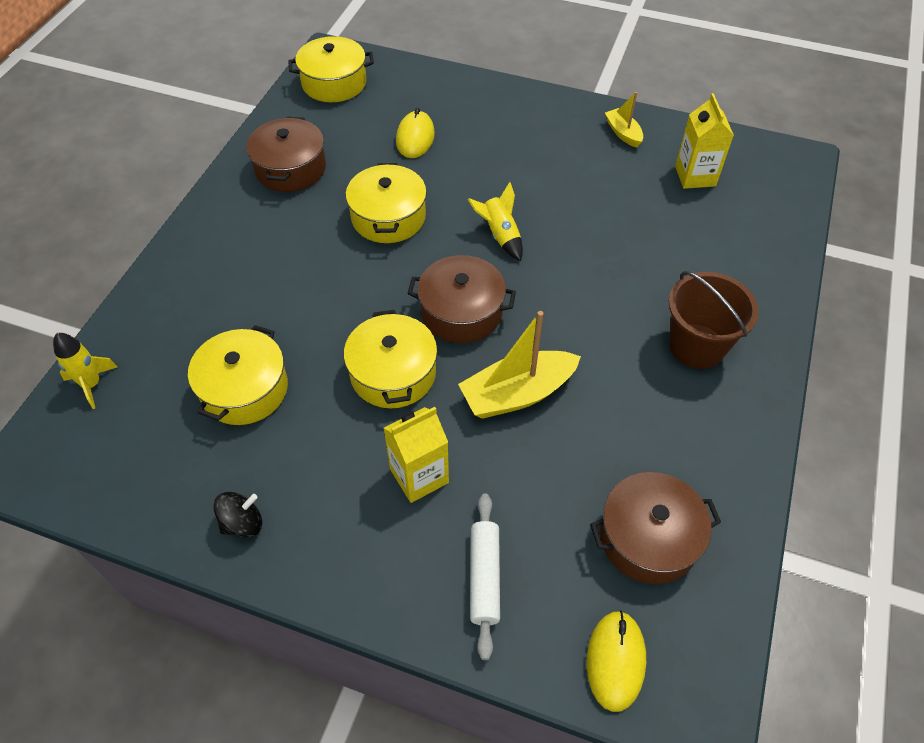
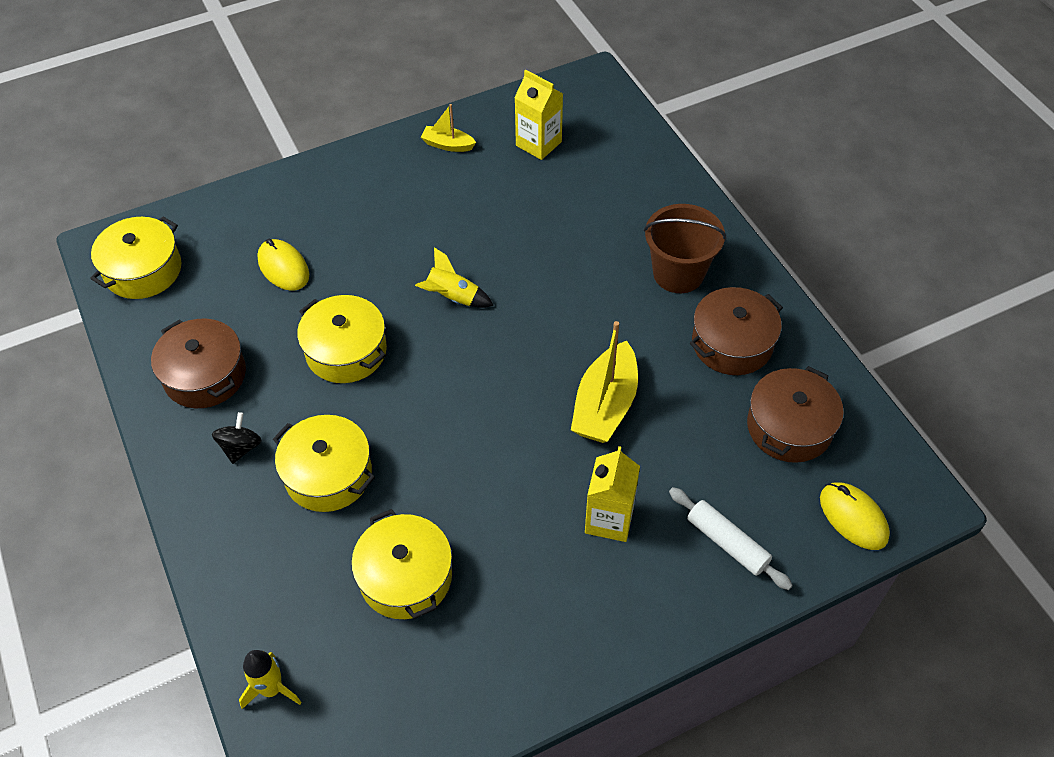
camera: 45 degrees left, 0 degrees up
black spinning top [213,492,262,538] -> black spinning top moved to [212,412,262,464]
yellow pot [344,310,437,408] -> yellow pot moved to [273,415,375,512]
brown pot [407,255,516,343] -> brown pot moved to [690,287,783,375]

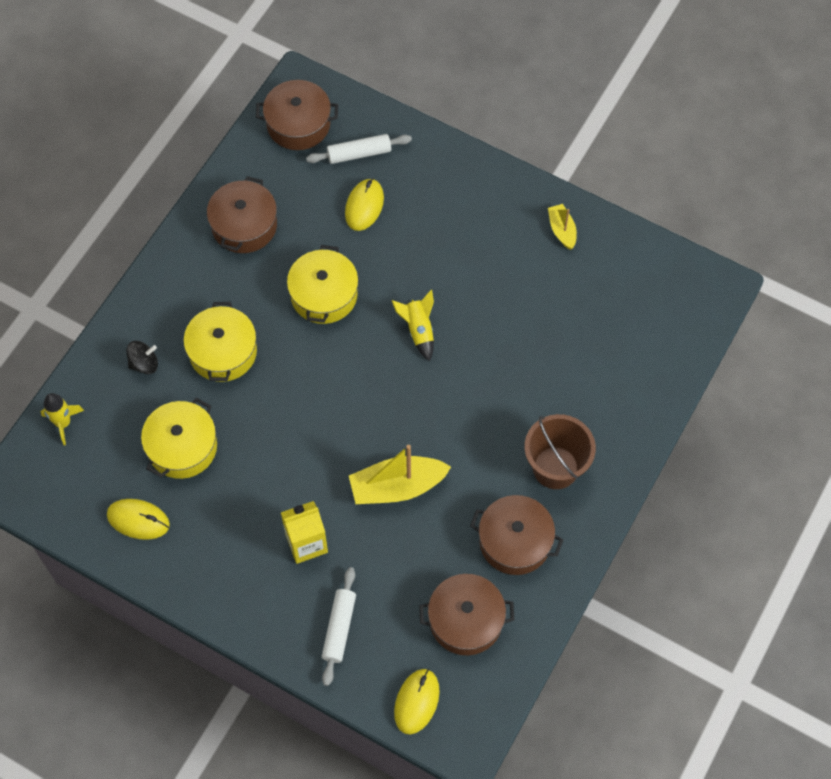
camera: 55 degrees right, 10 degrees up
yellow pot [90,216,182,299] -> brown pot [256,80,338,150]
black spinning top [212,412,262,464] -> black spinning top moved to [126,341,158,374]
yellow carton [514,70,563,160] -> none
none -> yellow mouse [107,499,170,540]
none -> white rolling pin [306,134,412,164]

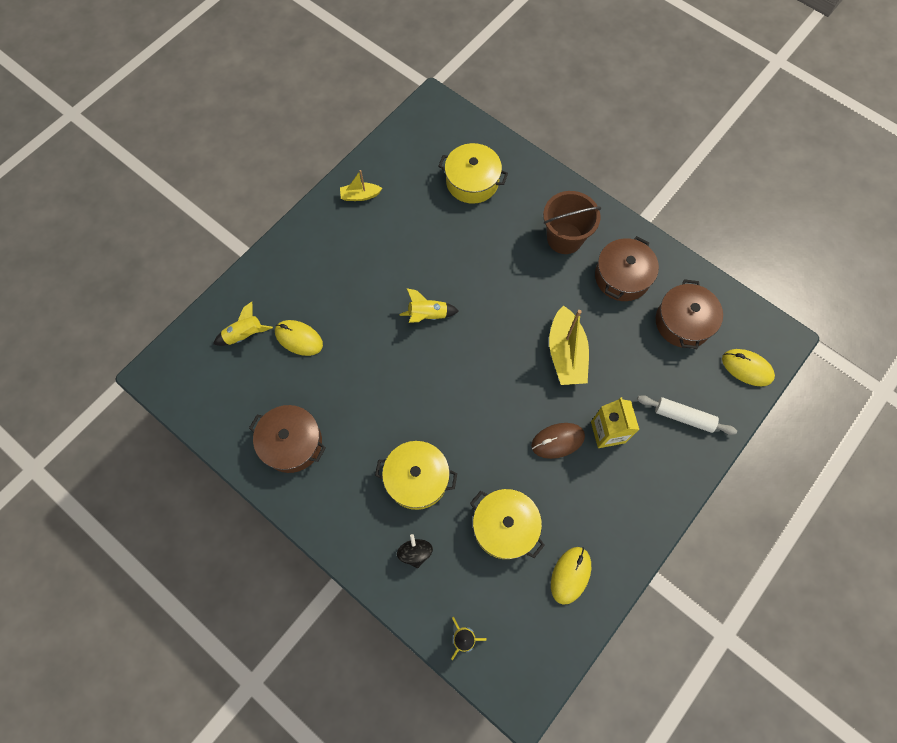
camera: 80 degrees left, 5 degrees up
brown pot [256,80,338,150] -> none
yellow pot [287,245,358,324] -> yellow pot moved to [438,143,508,204]
white rolling pin [306,134,412,164] -> yellow rocket [213,302,273,346]
none -> brown mouse [531,423,585,459]

